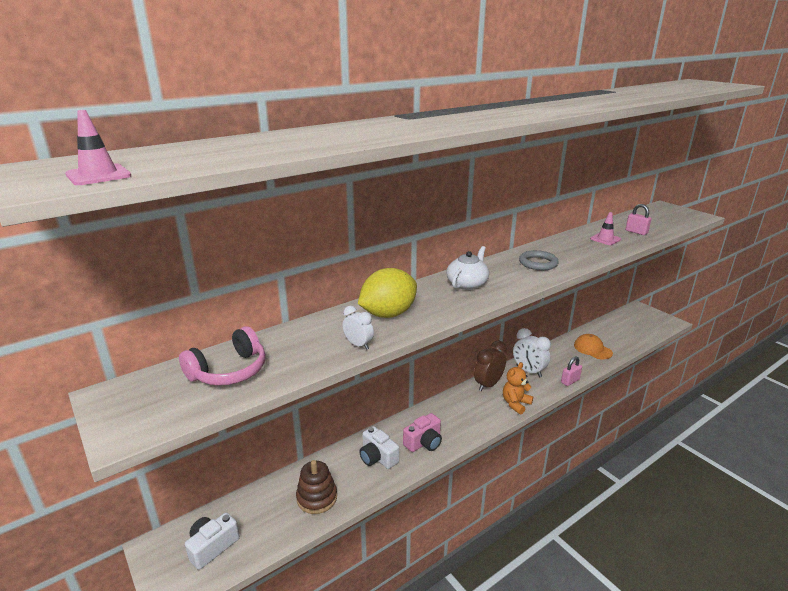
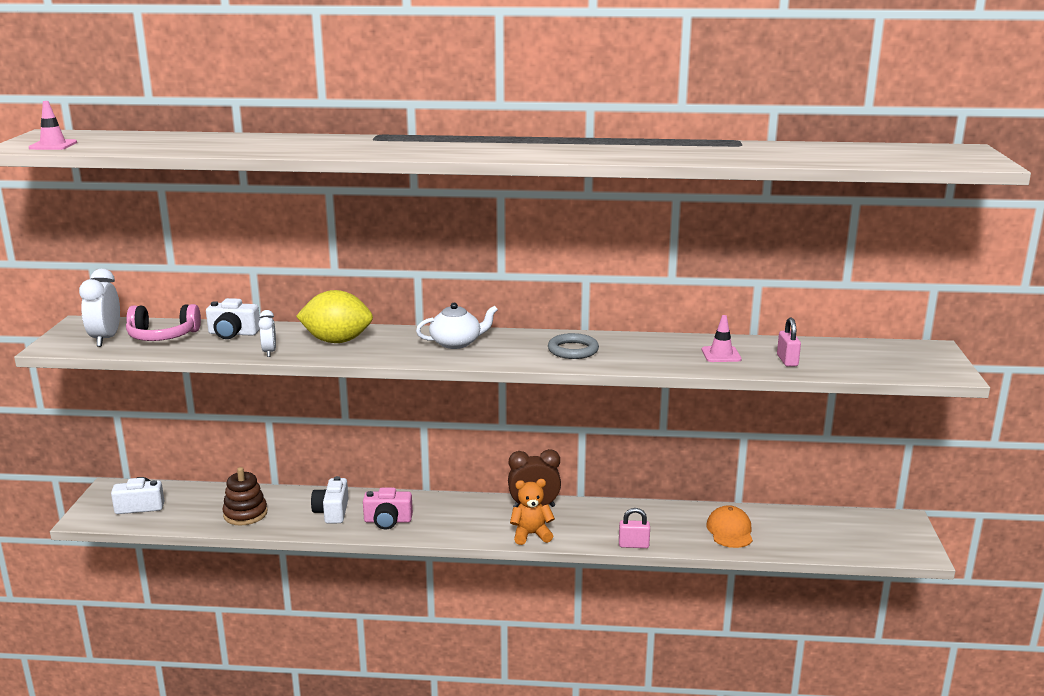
camera: 40 degrees right, 5 degrees down
white clock [513,328,551,377] -> white clock moved to [79,269,120,347]
none -> white camera [206,298,260,339]

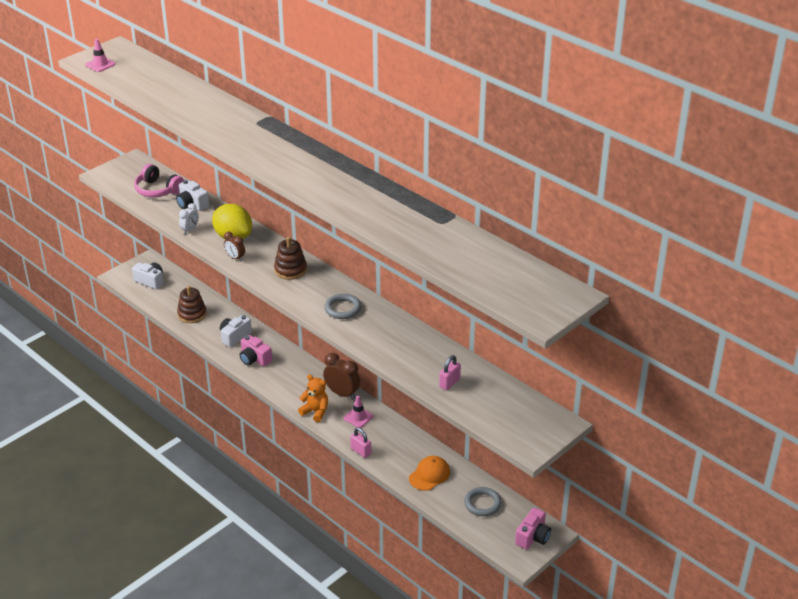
camera: 40 degrees right, 15 degrees up
white clock [79,269,120,347] -> none
white teapot [416,302,498,349] -> brown stacking toy [274,237,307,280]
pink traffic cone [702,315,742,362] -> pink traffic cone moved to [343,396,373,428]
none -> brown clock [224,232,245,261]
none -> grey ring [464,487,502,516]
none -> pink camera [515,508,551,549]

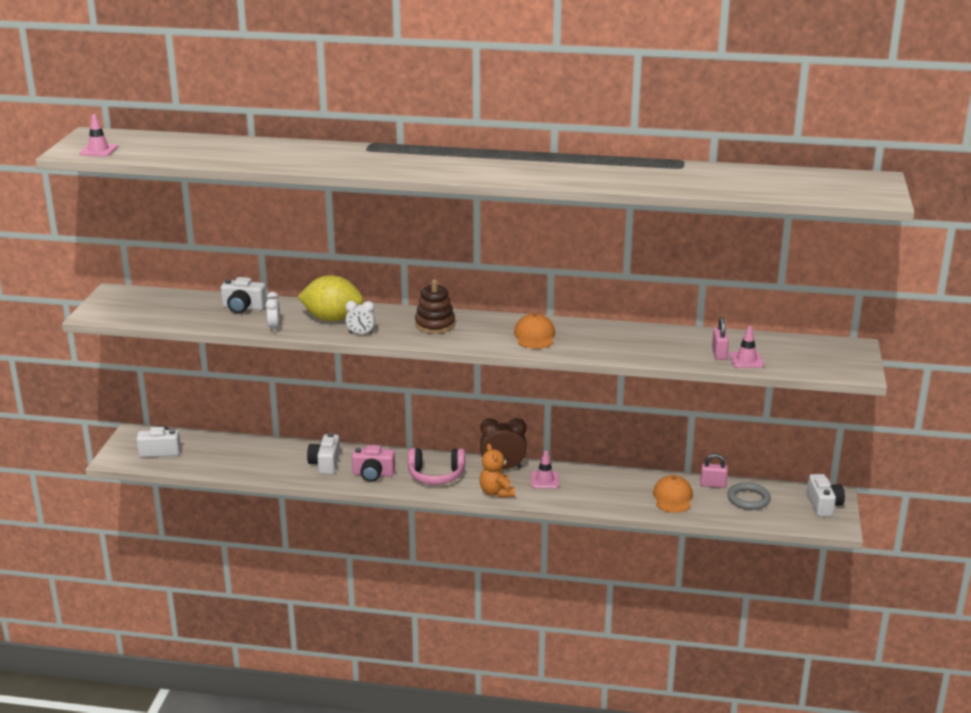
camera: 35 degrees left, 10 degrees down
pink headphones [134,164,184,197] -> pink headphones moved to [408,448,465,485]
brown stacking toy [177,286,207,323] -> none
brown clock [224,232,245,261] -> white clock [345,301,375,334]
orange teddy bear [298,374,328,422] -> orange teddy bear turned 105 degrees counterclockwise [479,443,515,498]
grey ring [324,294,361,319] -> orange cap [514,313,555,349]
pink padlock [350,428,371,458] -> pink padlock moved to [700,453,728,488]
pink camera [515,508,551,549] -> white camera [807,474,845,517]
none -> pink traffic cone [729,326,764,368]

